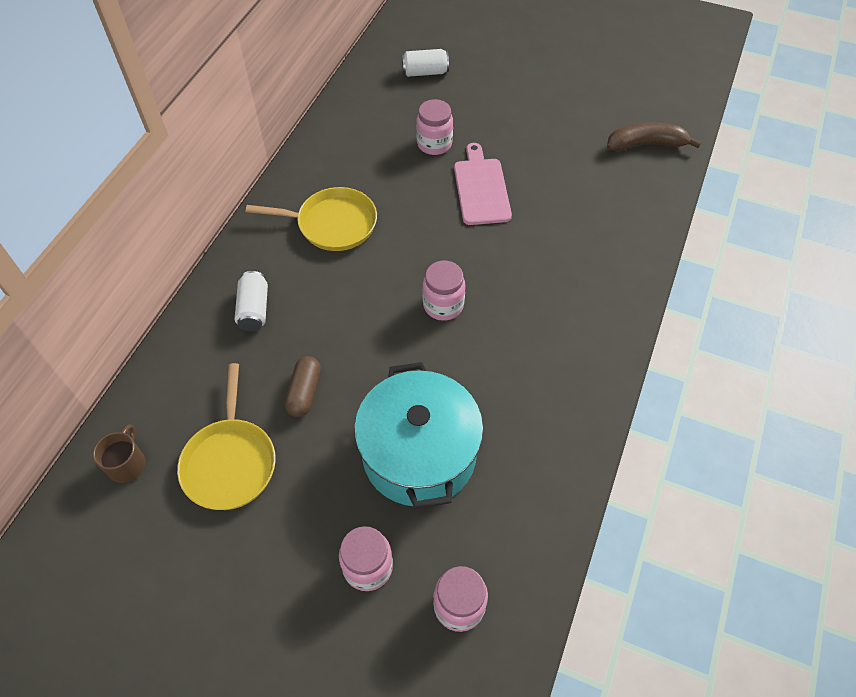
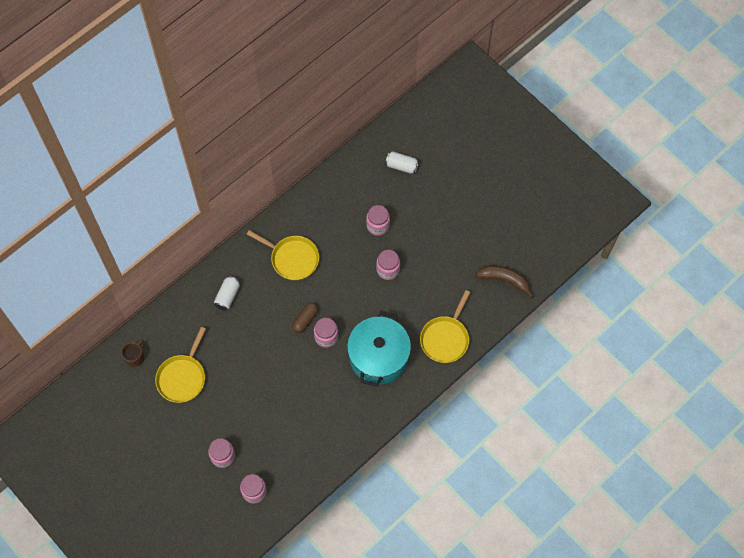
camera: 25 degrees right, 10 degrees up
brown capsule [285,356,321,417] -> brown capsule moved to [292,302,318,333]
turquoise pot [354,362,483,509] -> turquoise pot moved to [347,311,411,387]
pink cutting board [454,143,512,225] -> pink jar [376,250,400,280]
none -> yellow pan [420,290,470,363]

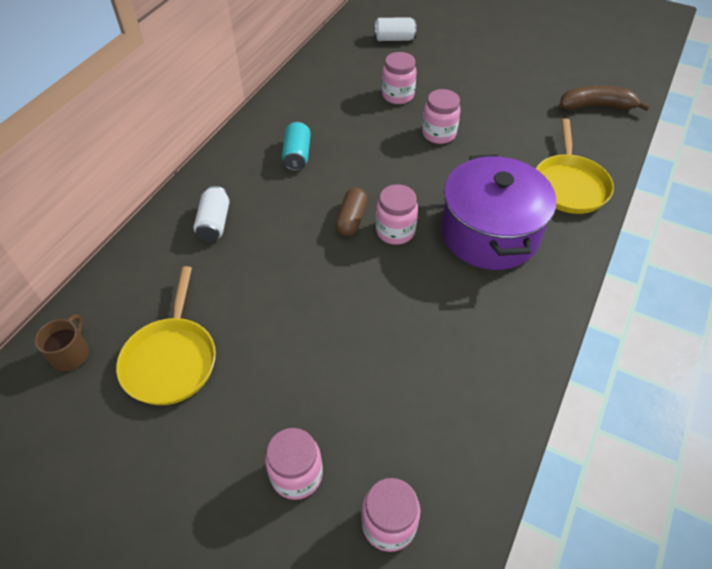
camera: 20 degrees left, 15 degrees down
yellow pan [247,230,319,280] -> turquoise can [282,122,311,171]
turquoise pot [347,311,411,387] -> purple pot [441,154,556,270]

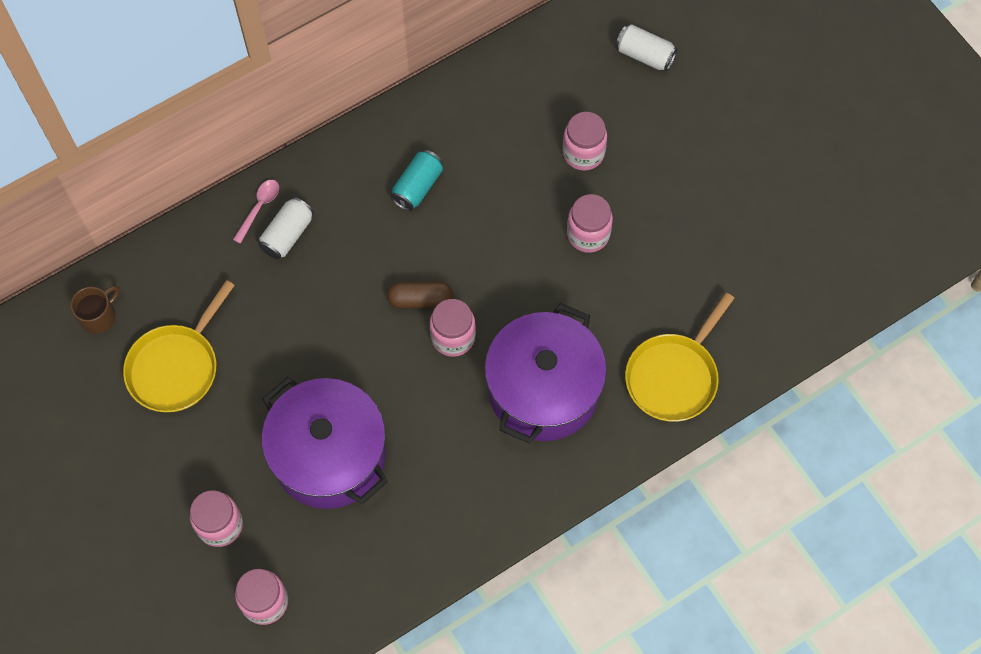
camera: 30 degrees right, 15 degrees up
brown capsule [335,187,367,236] -> brown capsule turned 45 degrees clockwise [387,281,453,308]
brown banana [560,85,650,111] -> none
none -> pink spoon [233,180,279,244]
none -> purple pot [262,377,388,509]

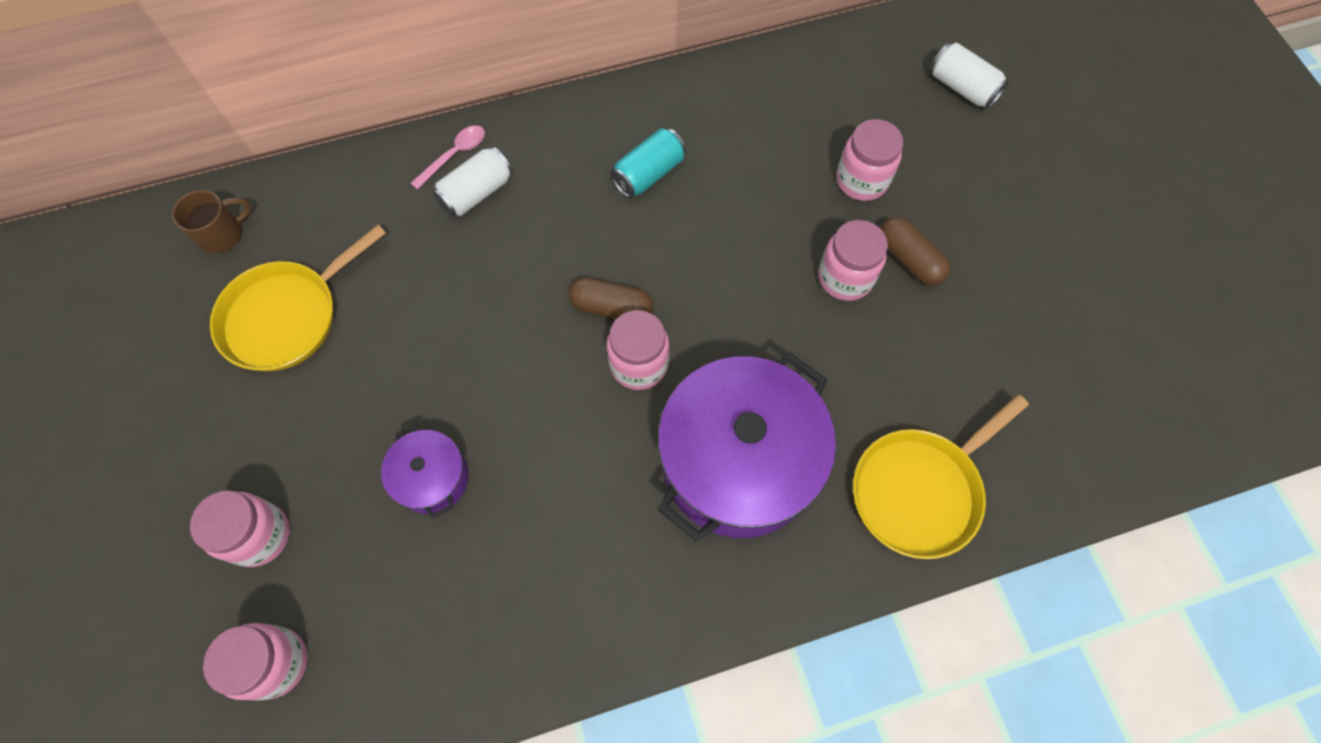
camera: 15 degrees right, 0 degrees up
purple pot [262,377,388,509] -> purple pot [381,424,469,519], size x0.48
none -> brown capsule [880,217,950,285]

